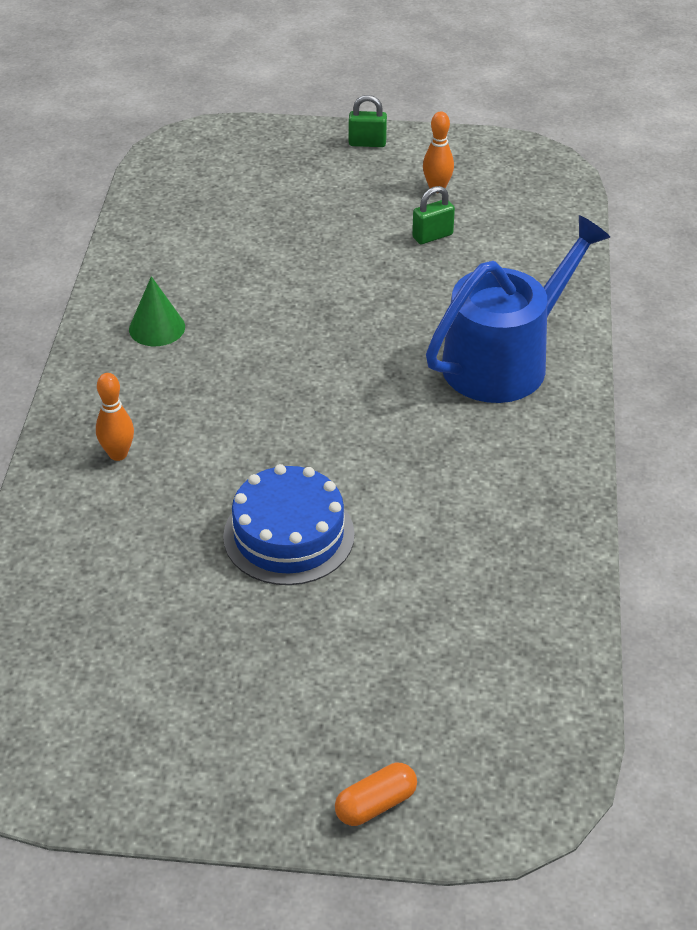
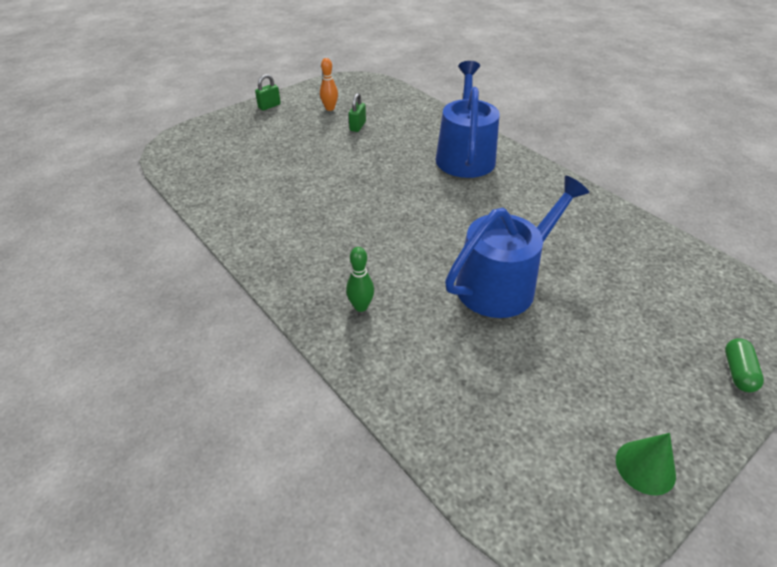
camera: 45 degrees left, 0 degrees up
orange bowling pin [96,373,134,461] -> green bowling pin [346,247,374,312]
green cone [129,276,185,346] -> green cone moved to [616,433,676,495]
blue cake [223,464,355,585] -> blue watering can [445,176,589,318]
orange capsule [335,763,417,826] -> green capsule [725,338,764,392]

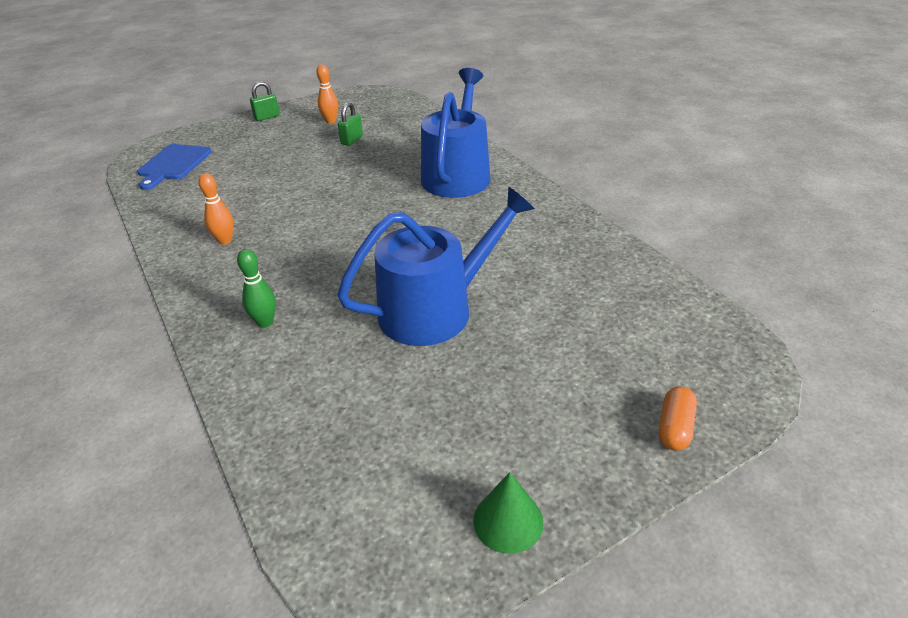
camera: 10 degrees right, 5 degrees down
green capsule [725,338,764,392] -> orange capsule [659,386,697,451]
none -> blue cutting board [137,144,212,190]
none -> orange bowling pin [198,173,233,245]

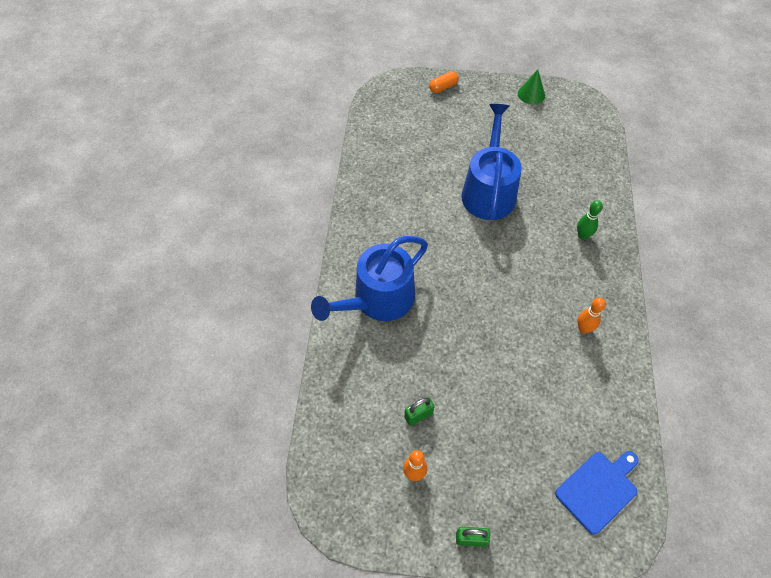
camera: 145 degrees left, 20 degrees up
blue watering can [337,186,535,346] -> blue watering can turned 90 degrees clockwise [461,104,522,220]

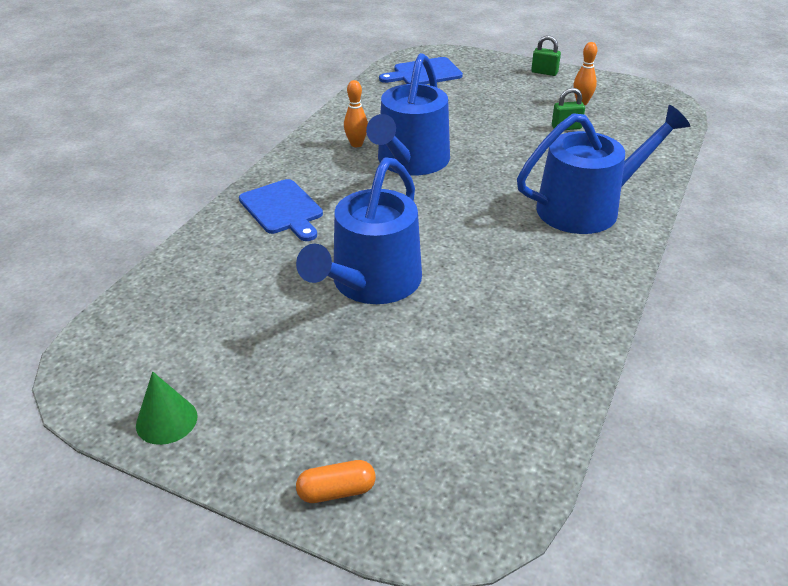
camera: 160 degrees left, 20 degrees down
green bowling pin [577,200,603,240] -> blue cutting board [239,179,323,241]
none -> blue watering can [366,53,450,175]

